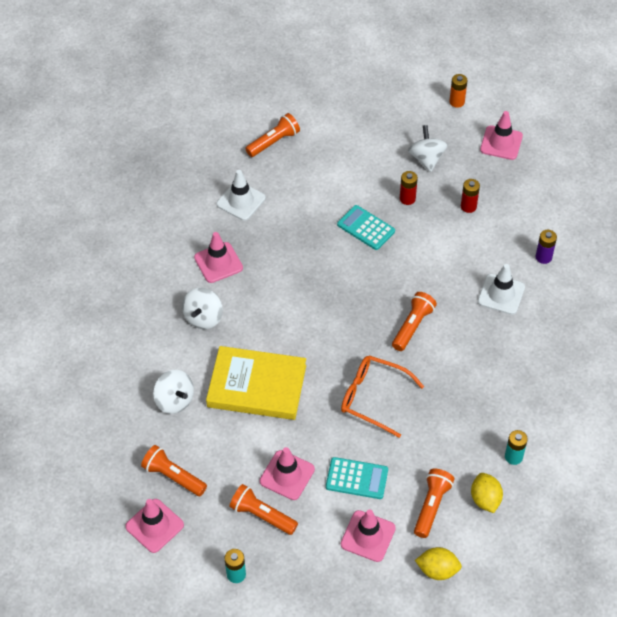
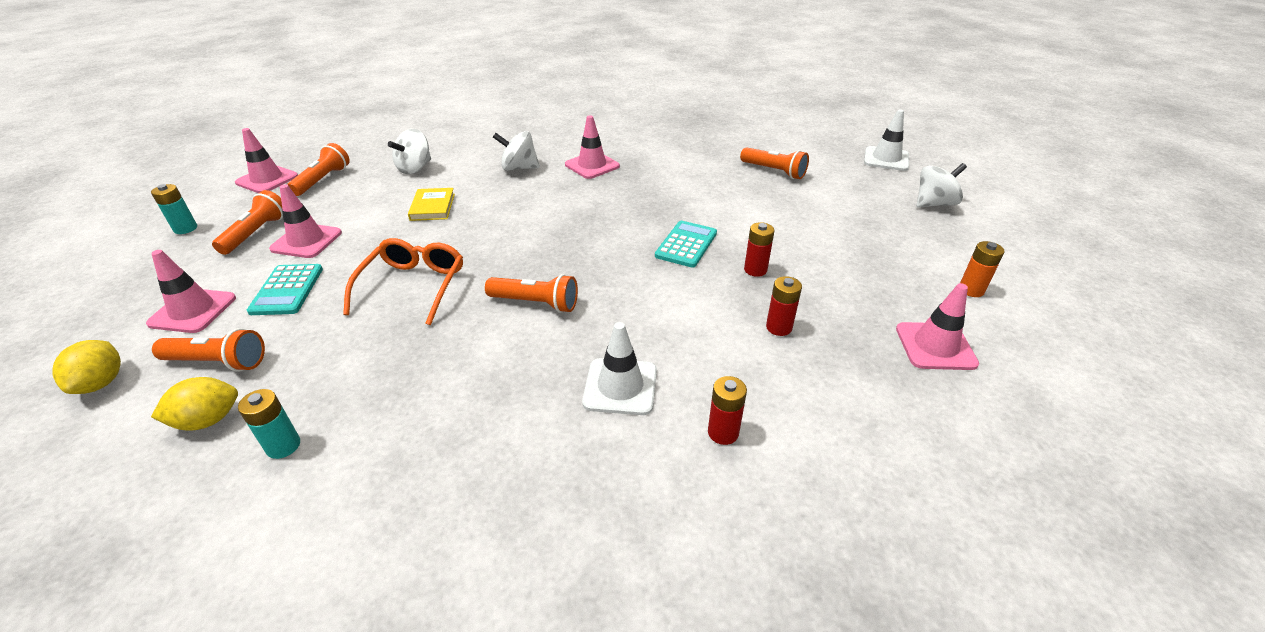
camera: 75 degrees right, 15 degrees down
yellow book [206,346,306,420] -> yellow book [408,188,455,221], size x0.50
white traffic cone [216,170,266,221] -> white traffic cone moved to [864,109,909,171]
white spinning top [408,125,448,172] -> white spinning top moved to [917,163,967,207]
purple battery [536,230,557,264] -> red battery [708,376,747,445]

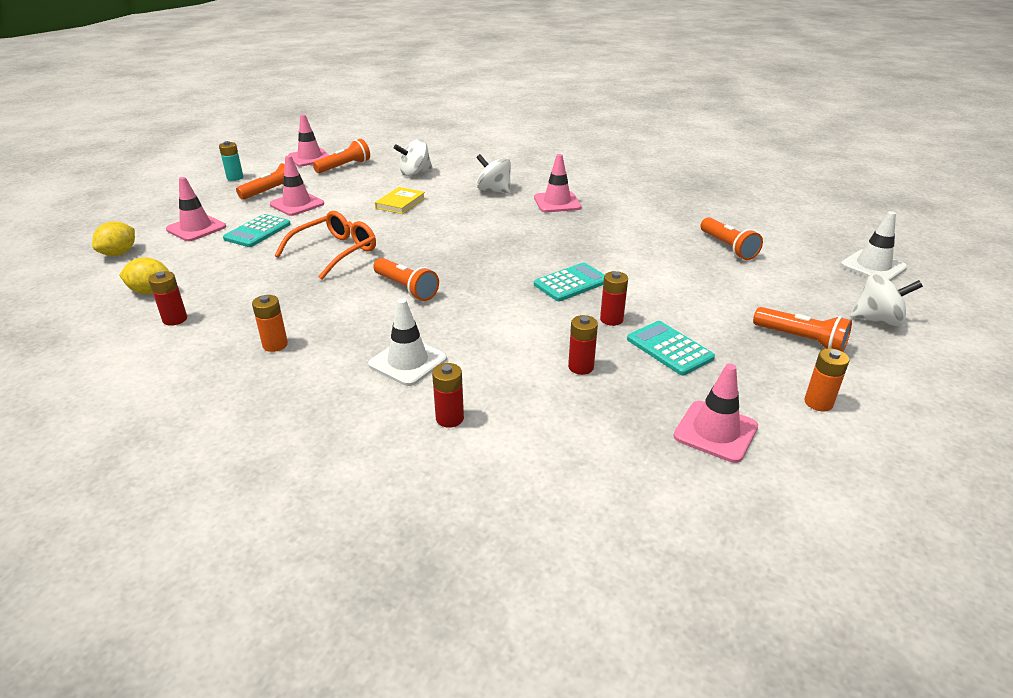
camera: 30 degrees right, 5 degrees down
orange flashlight [152,328,265,371] -> orange flashlight moved to [753,307,852,352]
turquoise battery [238,389,300,459] -> red battery [148,271,187,326]
none -> orange battery [252,295,288,352]
none -> turquoise calculator [627,321,715,376]

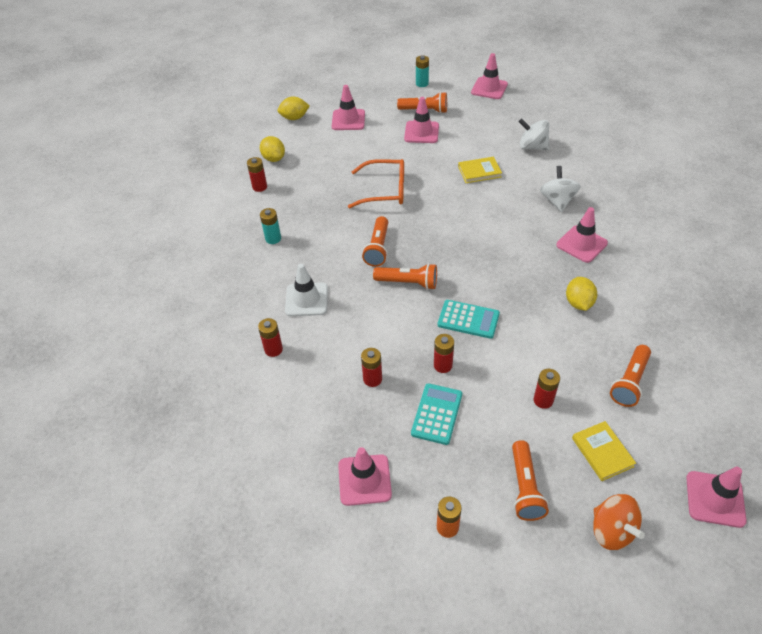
camera: 55 degrees right, 15 degrees up
turquoise calculator [223,214,291,247] -> none
orange battery [252,295,288,352] -> turquoise battery [260,208,281,244]
orange flashlight [313,139,370,173] -> orange flashlight moved to [373,263,437,290]
white traffic cone [840,211,907,281] -> pink traffic cone [686,467,747,528]
white spinning top [850,274,923,326] -> orange spinning top [593,494,645,550]
none -> red battery [534,369,560,409]
none -> yellow lemon [566,277,597,311]
none -> yellow book [572,421,636,481]

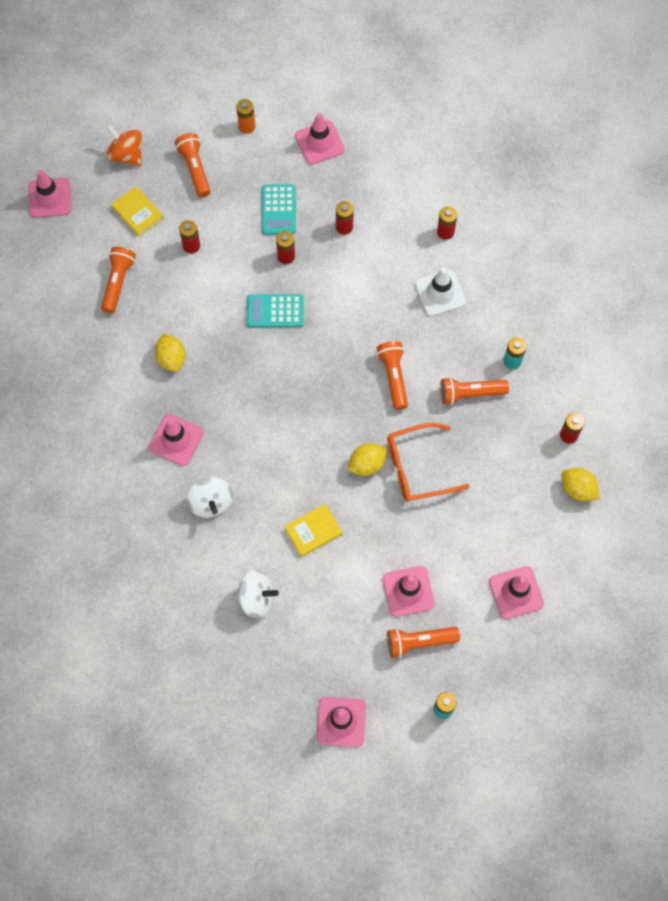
camera: 160 degrees right, 20 degrees up
yellow lemon [277,97,310,120] -> yellow lemon moved to [347,443,387,476]
orange flashlight [373,263,437,290] -> orange flashlight moved to [440,377,509,405]

